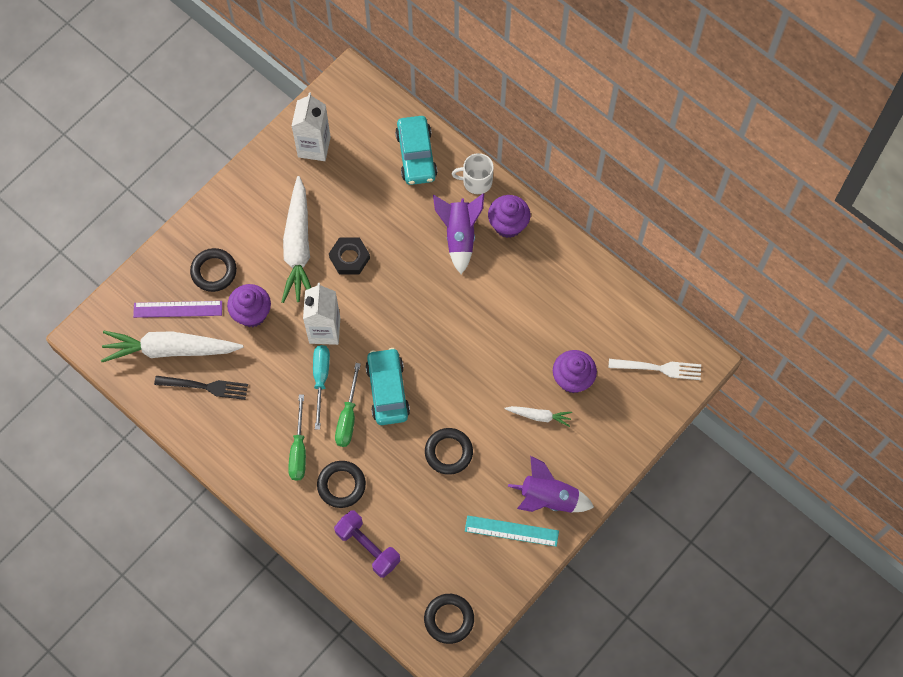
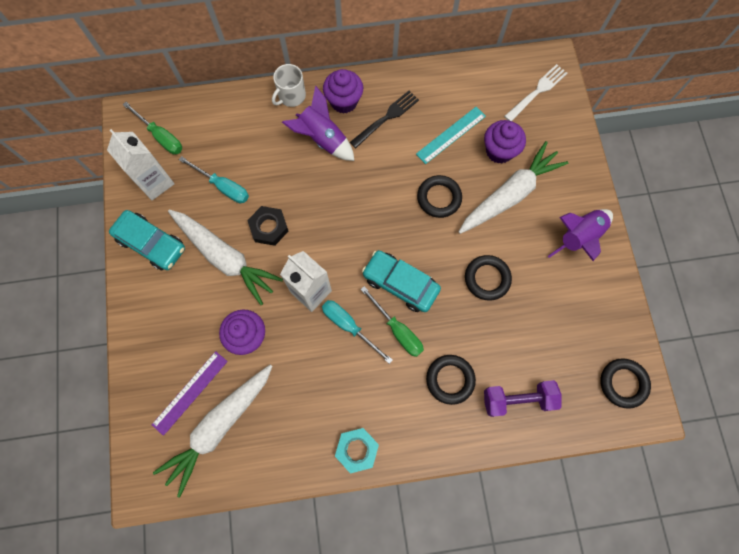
camera: 50 degrees left, 5 degrees up
black fork [154,376,248,400] -> black fork moved to [350,91,419,148]
black ring [190,248,237,292] -> black ring moved to [417,175,462,218]
green screwdriver [288,394,306,481] -> green screwdriver moved to [123,102,182,154]
turquoise car [395,116,437,185] -> turquoise car moved to [109,210,185,270]
turquoise ruler [465,515,559,547] -> turquoise ruler moved to [416,107,486,164]
white carrot [504,406,572,427] -> white carrot [459,141,569,234], size x2.12
none -> turquoise screwdriver [179,156,249,203]
none -> turquoise nut [335,428,379,474]

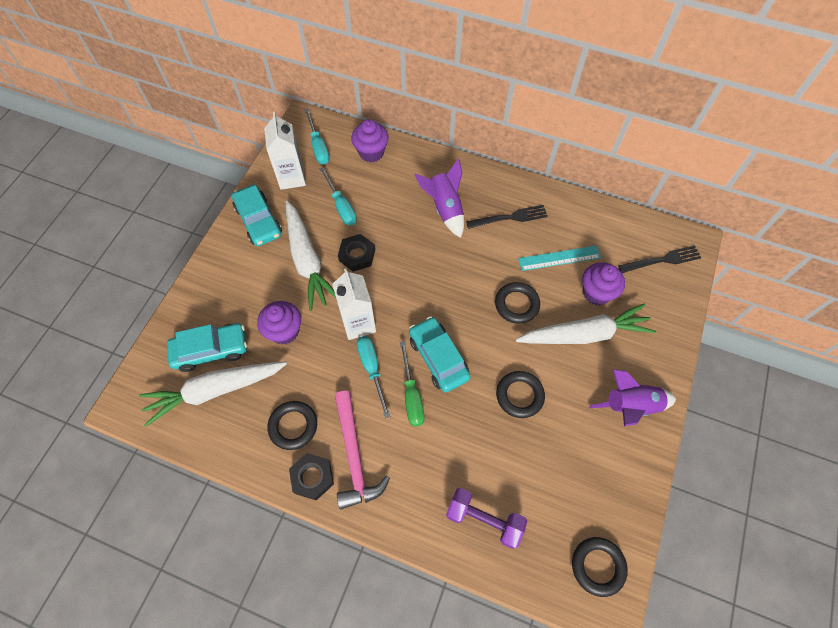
camera: 30 degrees right, 10 degrees down
green screwdriver [123,102,182,154] -> turquoise screwdriver [305,109,330,165]
purple ruler [152,351,228,436] -> turquoise car [167,323,247,372]
white mug [272,64,306,107] -> none
purple cupcake [323,69,363,114] -> purple cupcake moved to [351,119,389,162]
turquoise nut [335,428,379,474] -> black nut [289,453,334,501]
black ring [426,355,476,405] -> black ring moved to [267,401,317,450]
white fork [504,64,567,121] -> black fork [618,246,701,273]
none -> pink hammer [335,391,390,510]

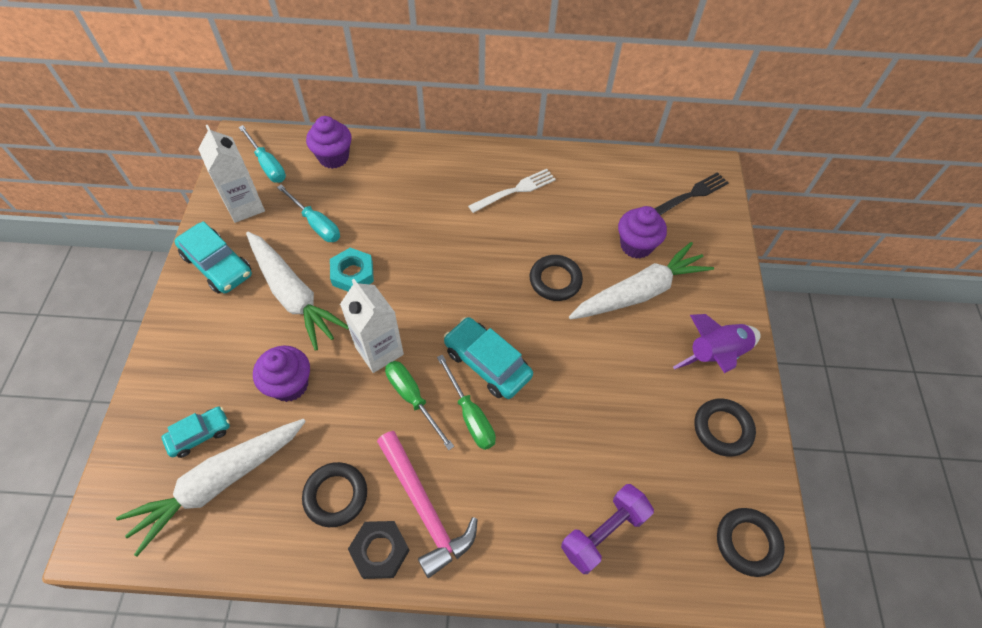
camera: 20 degrees left, 5 degrees down
turquoise car [167,323,247,372] -> turquoise car [162,407,230,458], size x0.62
black nut [338,234,375,272] -> turquoise nut [330,248,374,291]
turquoise screwdriver [357,336,391,419] -> green screwdriver [385,361,454,450]
purple rocket [414,159,464,238] -> none
purple dumbbell [446,488,527,549] -> purple dumbbell turned 45 degrees counterclockwise [561,484,654,574]
black fork [466,205,548,229] -> white fork [468,169,556,213]
black ring [496,371,545,418] -> black ring moved to [695,398,756,457]
turquoise ruler [518,246,601,271] -> none

